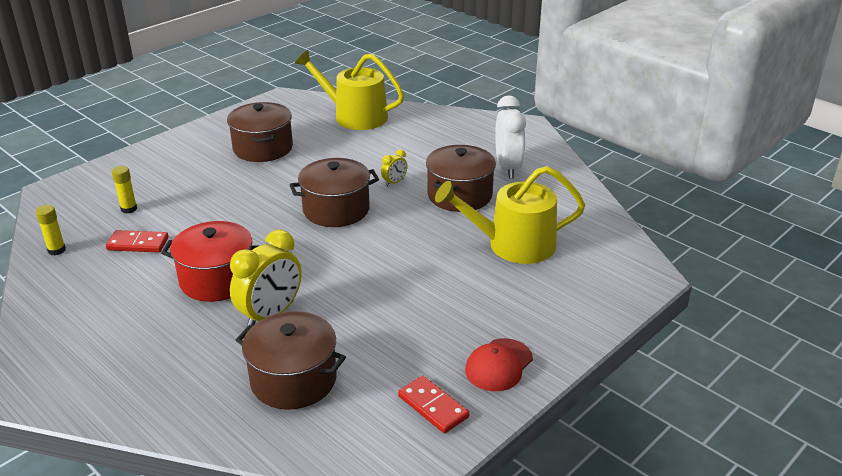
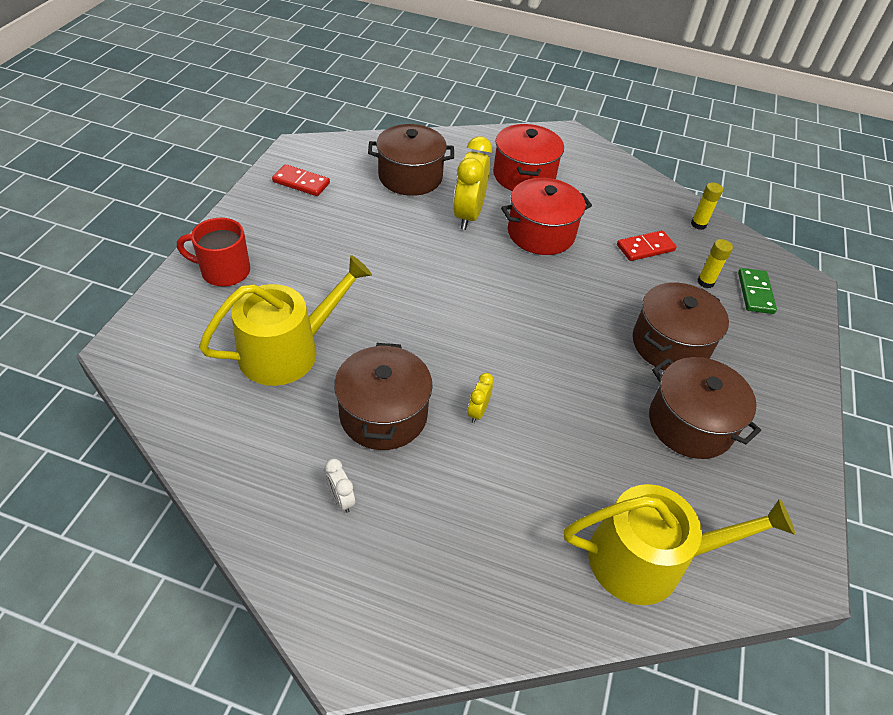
camera: 150 degrees right, 15 degrees up
brown pot [289,158,379,227] -> brown pot moved to [633,283,729,371]
red cap [465,338,533,391] -> none
white clock [495,95,526,179] -> white clock [325,459,355,513], size x0.47
none -> red mug [177,218,250,287]
none -> red pot [493,124,564,191]
none -> green domino [738,268,777,314]

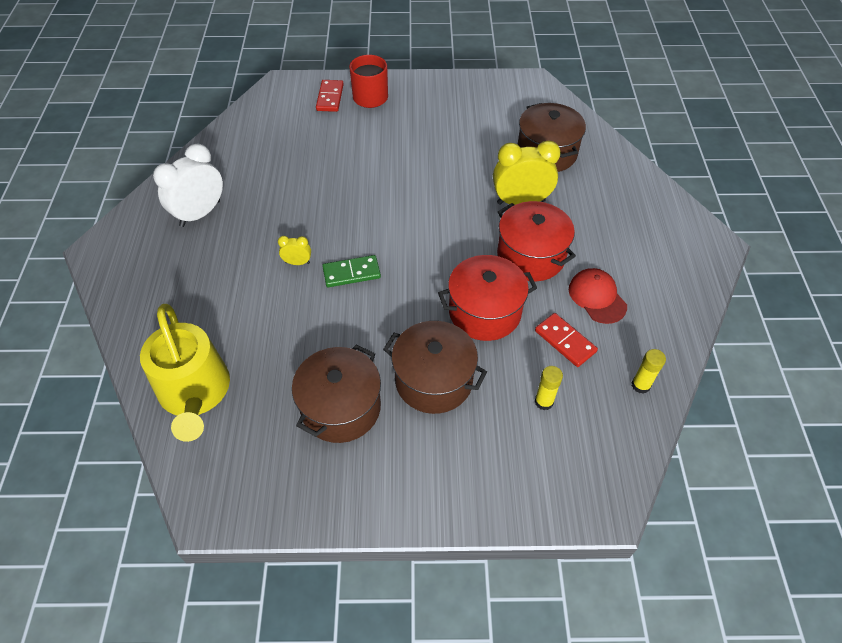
camera: 75 degrees right, 5 degrees up
yellow watering can [199,255,372,386] -> none
red domino [272,164,330,196] -> red domino moved to [316,80,344,112]
white clock [325,459,355,513] -> white clock [153,144,223,227], size x2.12
brown pot [334,343,432,450] -> none
red pot [493,124,564,191] -> red pot moved to [438,255,537,341]
green domino [738,268,777,314] -> green domino moved to [322,255,381,287]
none -> red cap [569,268,627,324]

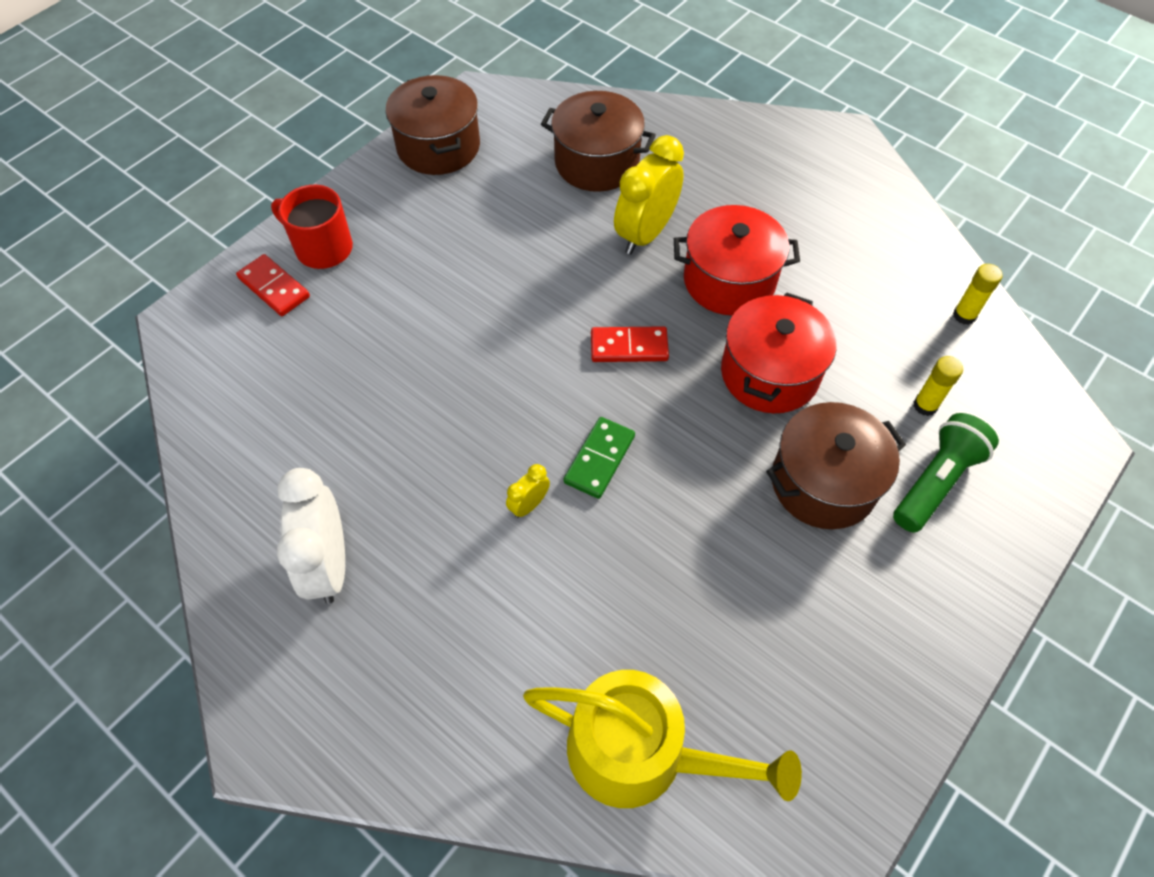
camera: 50 degrees left, 5 degrees up
brown pot [292,344,381,443] -> brown pot moved to [386,75,480,175]
red domino [535,313,598,367] -> red domino moved to [591,326,669,362]
red cap [569,268,627,324] -> none
none -> green flashlight [893,413,999,532]

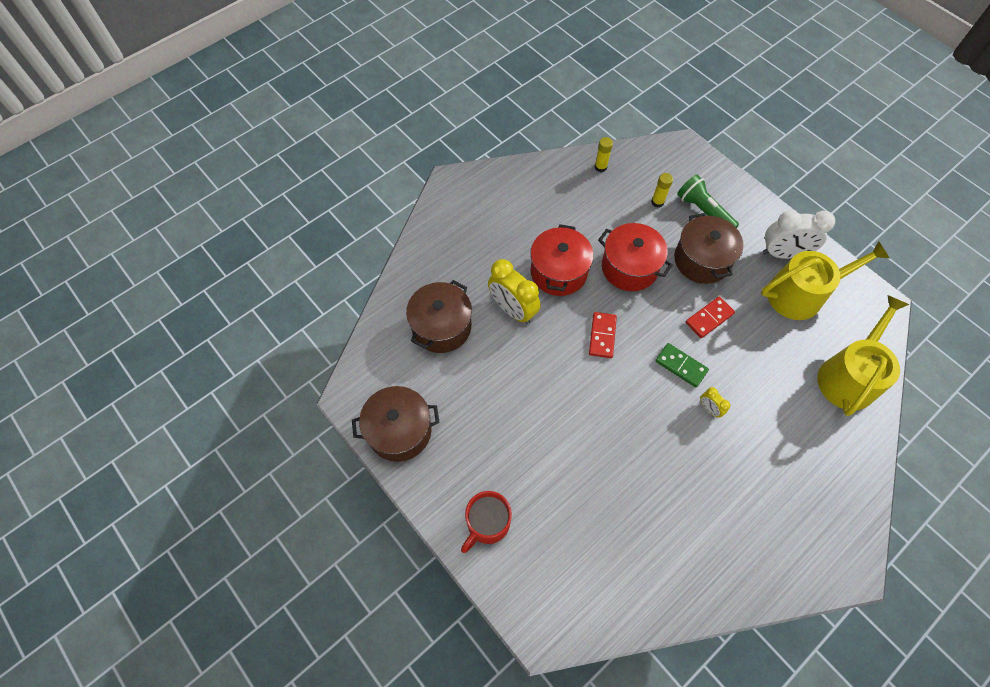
camera: 80 degrees left, 5 degrees up
red domino [236,254,310,316] -> red domino moved to [686,297,735,338]
white clock [277,468,345,604] -> white clock moved to [762,210,835,259]
none -> yellow watering can [761,241,890,320]

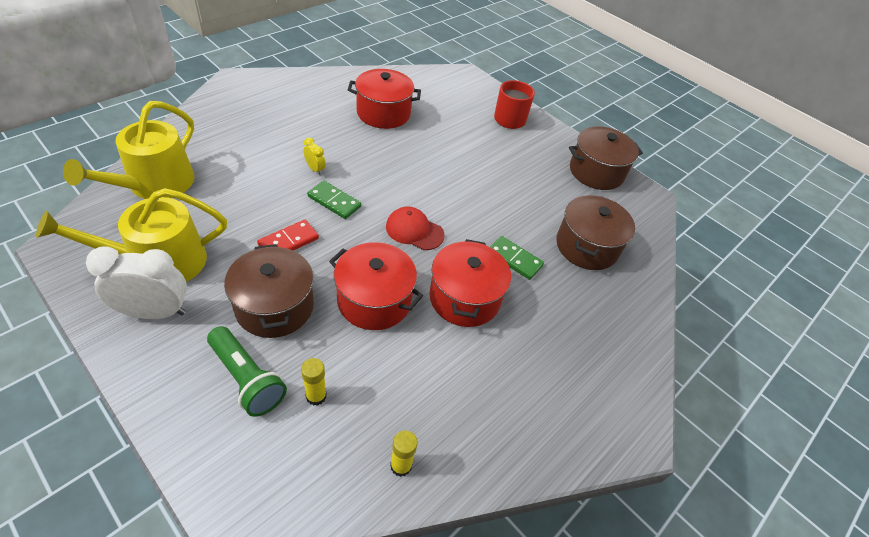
camera: 170 degrees right, 15 degrees down
yellow clock [488,259,541,324] -> green domino [490,236,544,280]
red domino [589,312,617,358] -> red cap [386,206,445,250]
none -> red pot [348,69,421,129]

